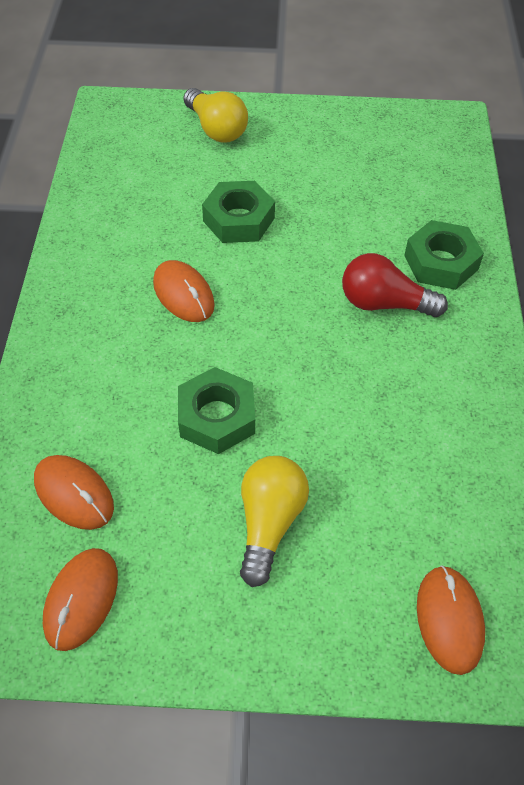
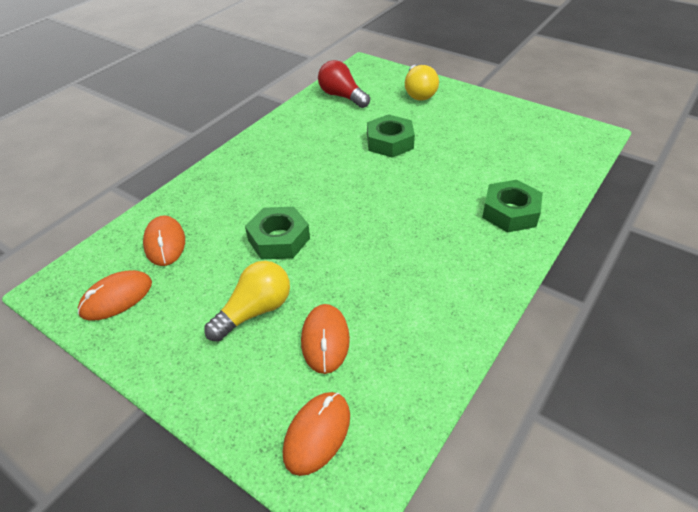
camera: 35 degrees right, 10 degrees down
orange mouse [153,260,215,322] -> orange mouse moved to [301,304,350,374]
red light bulb [342,253,448,317] -> red light bulb moved to [318,60,370,108]

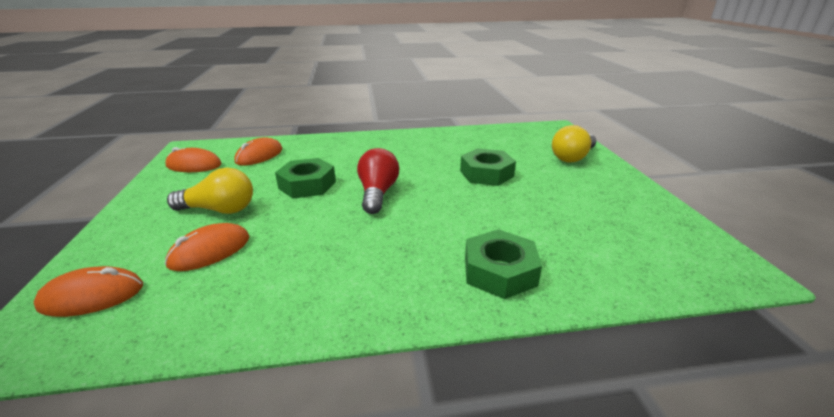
camera: 45 degrees right, 15 degrees down
red light bulb [318,60,370,108] -> red light bulb moved to [357,148,399,214]

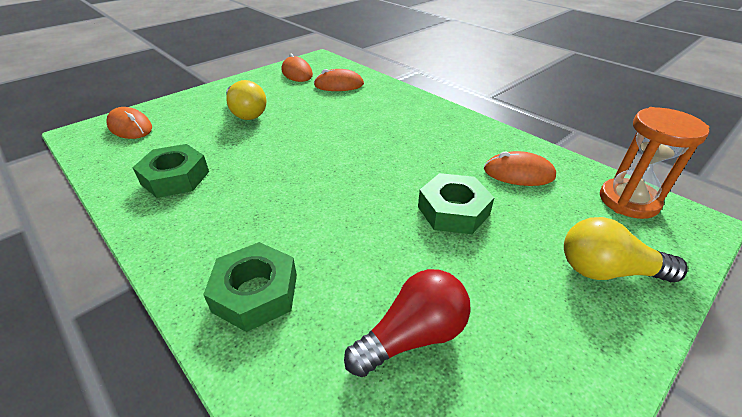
camera: 55 degrees right, 10 degrees up
orange mouse [165,223,249,271] -> orange mouse moved to [484,151,556,186]
green nut [275,158,336,199] -> green nut moved to [132,144,209,198]
red light bulb [357,148,399,214] -> red light bulb moved to [344,269,471,377]
none -> orange hourglass [600,107,709,219]

